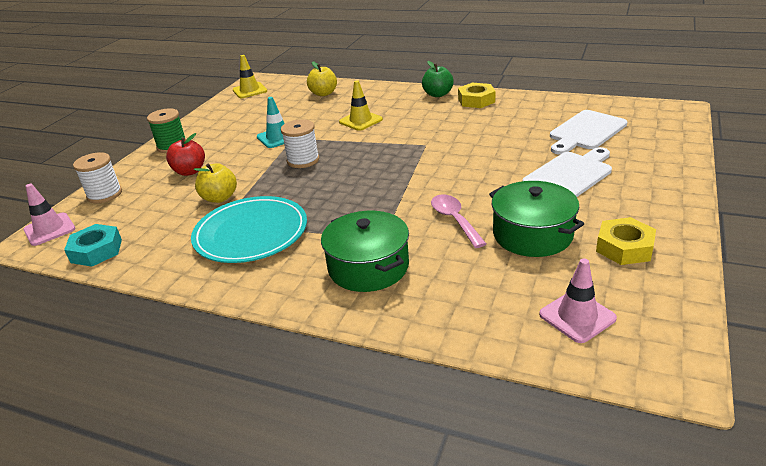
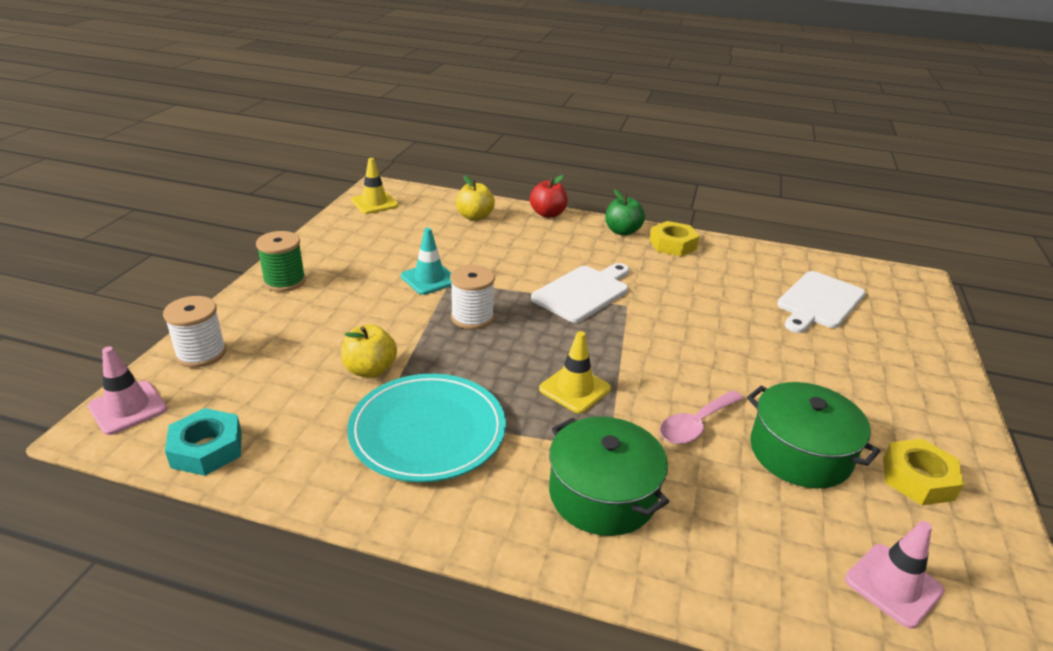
camera: 10 degrees left, 0 degrees up
red apple [166,133,205,176] -> red apple moved to [530,175,568,218]
yellow traffic cone [339,80,383,131] -> yellow traffic cone moved to [539,331,611,413]
pink spoon [431,194,486,248] -> pink spoon turned 105 degrees counterclockwise [660,390,744,444]
white cutting board [522,147,612,197] -> white cutting board moved to [531,263,629,323]

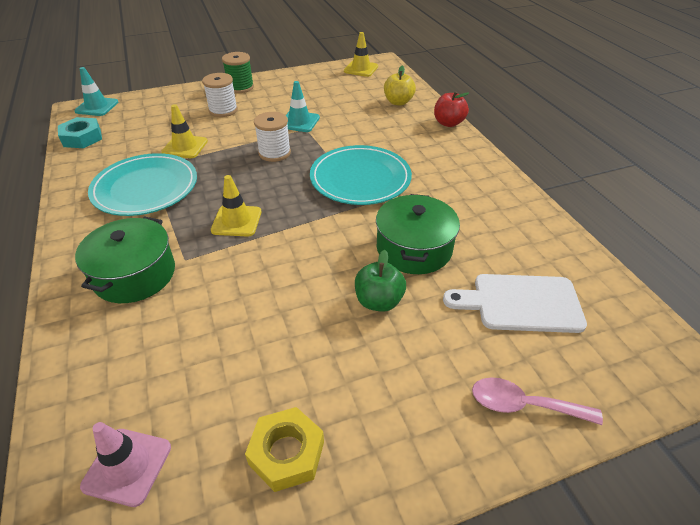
camera: 55 degrees right, 10 degrees up
pink traffic cone [88,347,168,435] -> turquoise traffic cone [74,67,119,116]
white spool [163,296,226,368] -> white spool moved to [202,73,238,117]
yellow apple [341,324,397,378] -> yellow traffic cone [161,104,208,158]
white cutting board [531,263,629,323] -> turquoise plate [310,145,412,205]
green apple [605,189,645,236] -> green apple moved to [355,250,406,312]
yellow nut [650,221,700,256] -> none
pink spoon [660,390,744,444] -> pink spoon moved to [472,377,603,425]
green pot [747,382,880,488] -> green pot moved to [376,194,460,274]

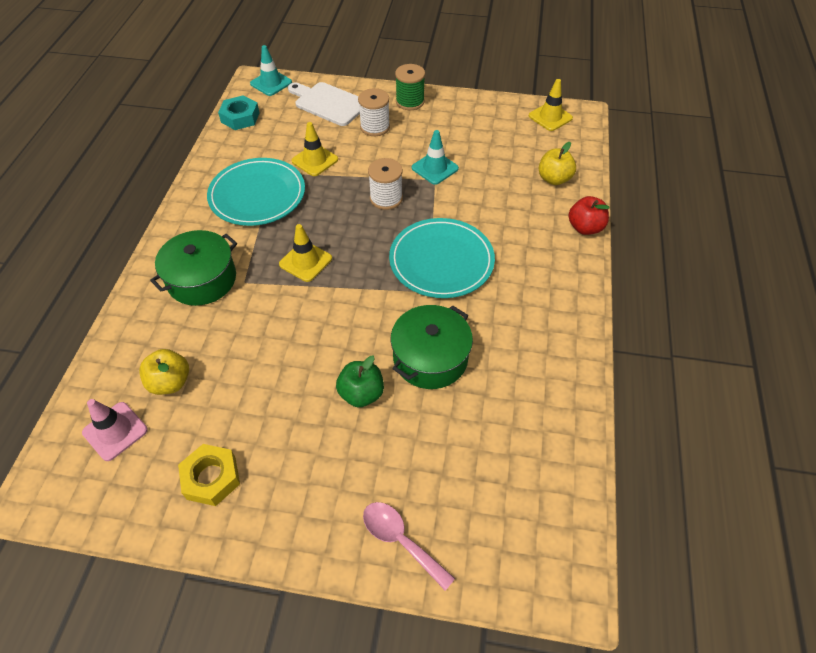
camera: 30 degrees right, 10 degrees up
white cutting board [443,274,587,333] -> white cutting board moved to [288,82,360,126]
none -> yellow apple [139,349,189,395]

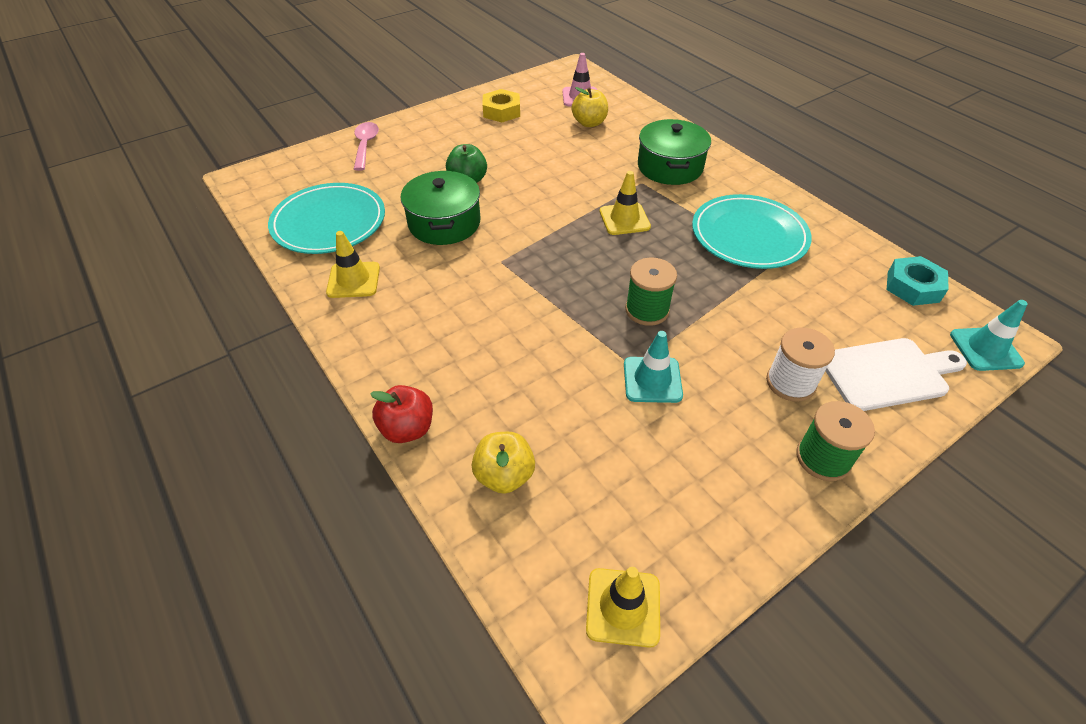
camera: 135 degrees right, 5 degrees down
yellow traffic cone [292,122,338,176] -> yellow traffic cone moved to [326,231,380,298]
pink spoon [363,502,455,591] -> pink spoon turned 90 degrees counterclockwise [354,122,379,171]
white spool [368,158,403,210] -> green spool [625,257,677,326]
turquoise plate [389,218,495,298] -> turquoise plate moved to [268,183,385,254]

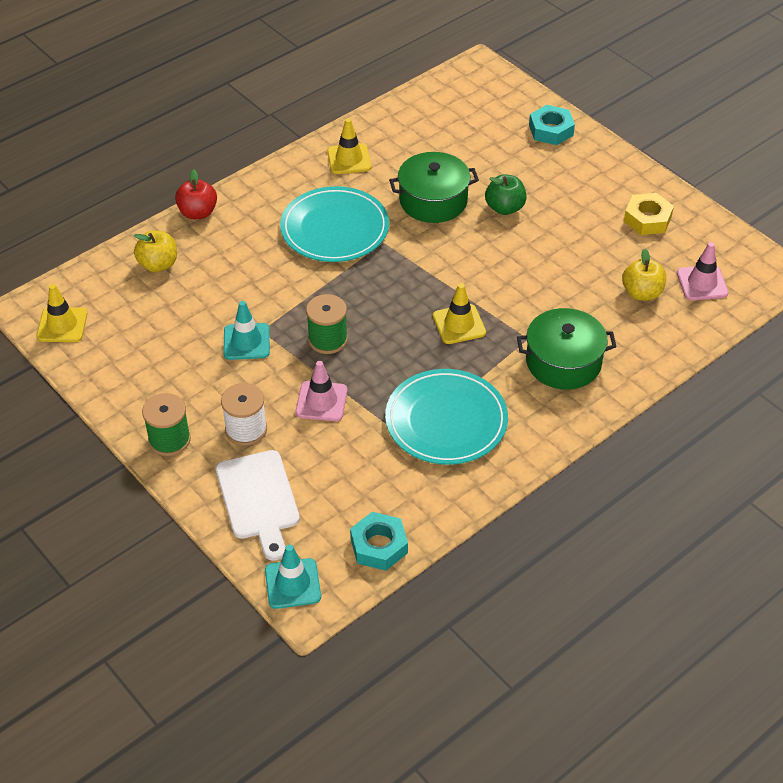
camera: 85 degrees right, 0 degrees up
turquoise plate [268,183,385,254] -> turquoise plate moved to [280,186,389,262]
pink spoon [354,122,379,171] -> turquoise nut [529,105,575,145]
none -> pink traffic cone [296,361,347,421]

